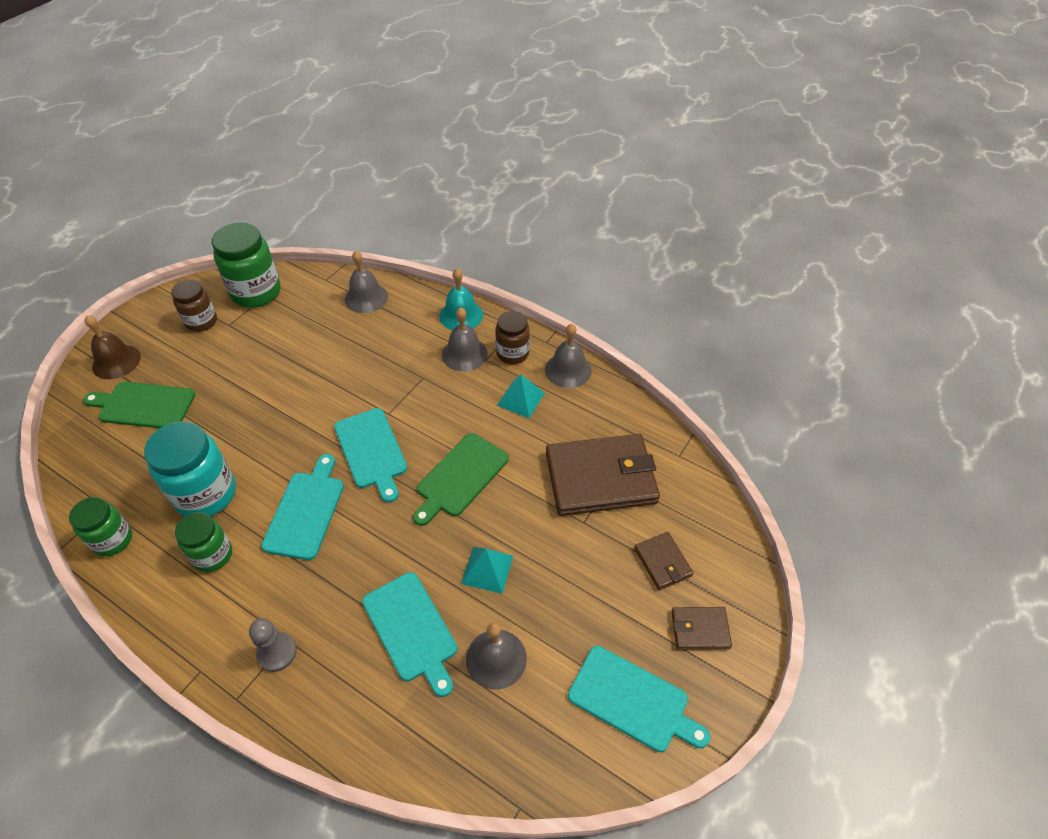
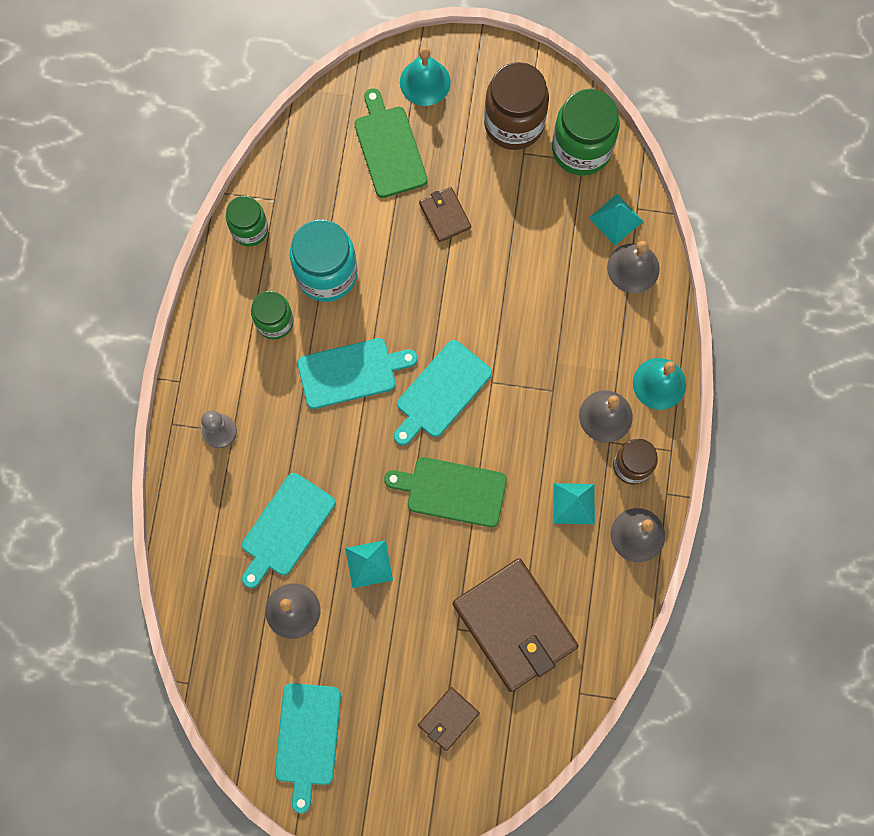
camera: 65 degrees right, 25 degrees up
brown bell [84,315,141,379] -> turquoise bell [400,47,451,106]
brown jar [171,280,217,332] -> brown jar [484,62,549,150], size x1.63
brown wallet [671,607,732,650] -> brown wallet moved to [419,187,471,243]
none -> turquoise pyramid [589,194,644,245]

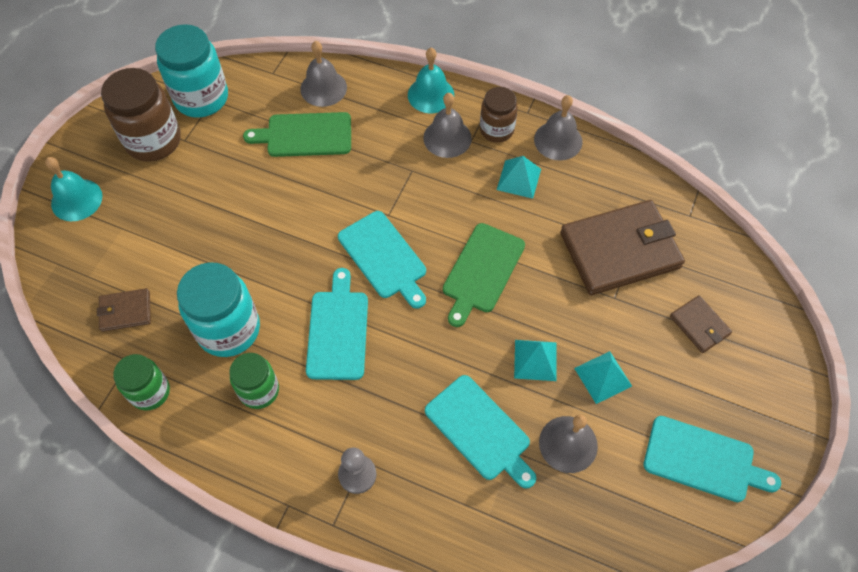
camera: 75 degrees left, 15 degrees down
green cutting board [354,88,428,198] -> green cutting board moved to [243,112,351,157]
brown wallet [419,187,471,243] -> brown wallet moved to [97,288,151,332]
green jar [552,89,620,176] -> turquoise jar [155,24,228,118]
turquoise pyramid [589,194,644,245] -> turquoise pyramid moved to [574,351,632,404]

